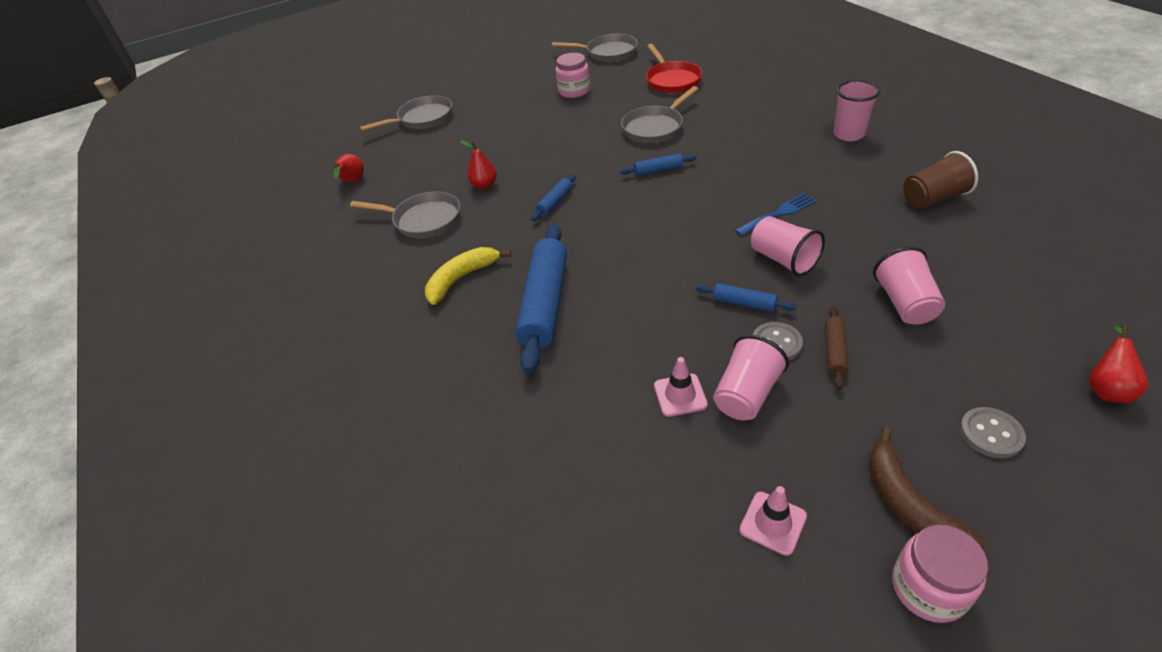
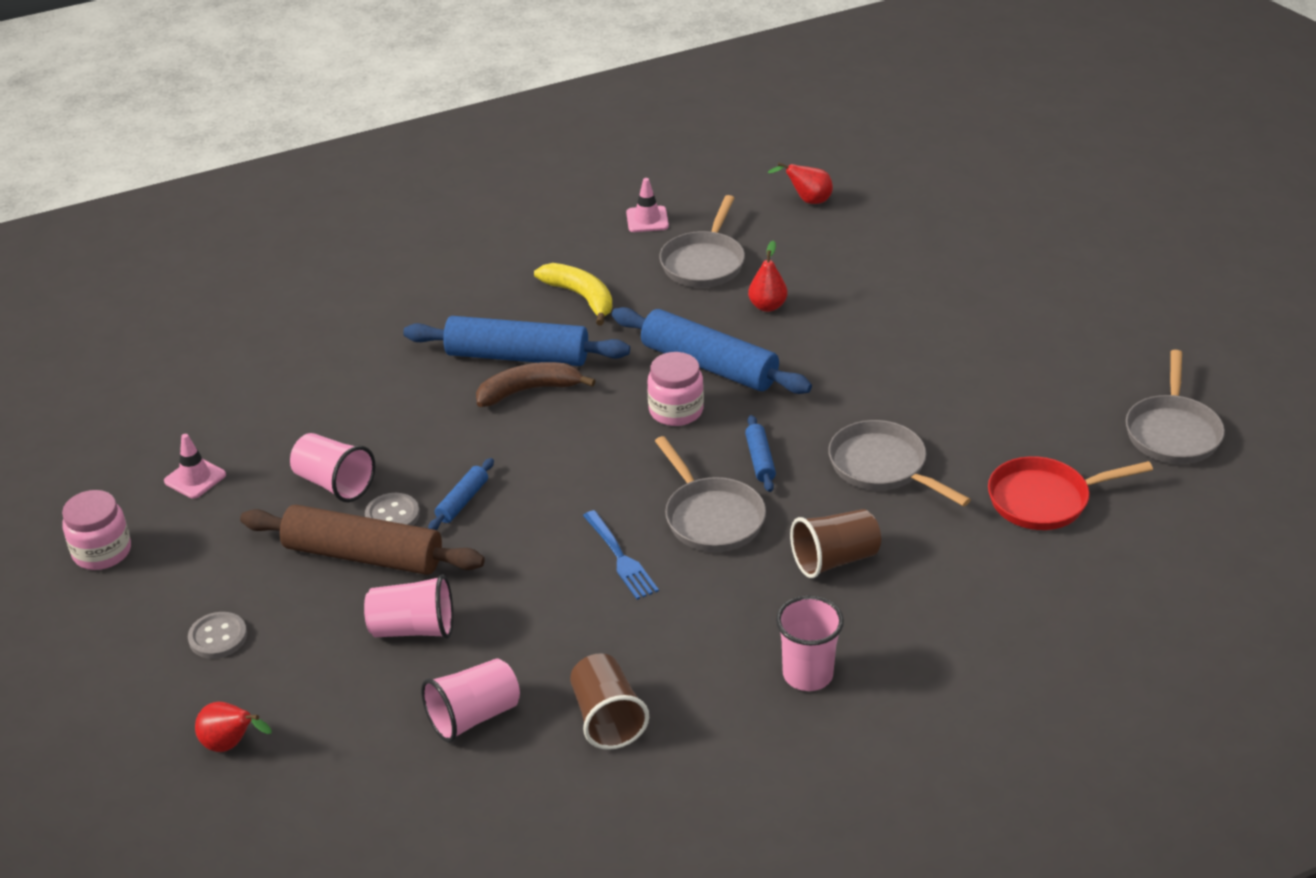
camera: 90 degrees right, 5 degrees down
grey pan [360,95,452,131] -> grey pan moved to [655,436,766,552]
blue rolling pin [531,174,576,221] -> blue rolling pin [612,307,812,394], size x2.16
pink jar [556,53,590,98] -> pink jar moved to [647,352,704,426]
pink traffic cone [654,357,708,417] -> pink traffic cone moved to [626,178,669,232]
pink cup [751,216,825,277] -> pink cup moved to [421,658,520,743]
brown rolling pin [825,307,849,390] -> brown rolling pin [240,504,485,575], size x2.16
brown banana [869,427,985,548] -> brown banana moved to [476,362,596,407]
none -> brown cup [790,509,881,578]

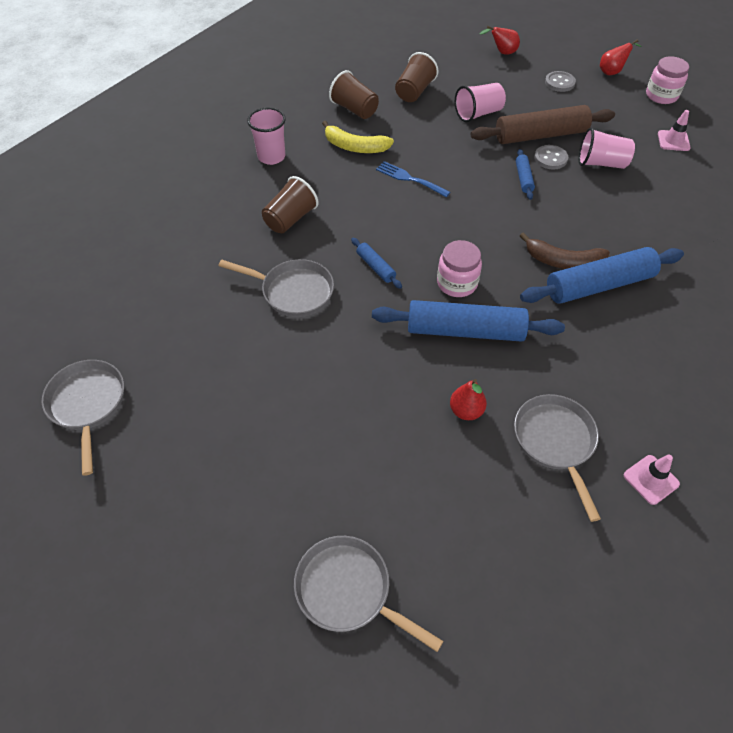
camera: 150 degrees right, 15 degrees up
pink cup [421,658,520,743] -> brown cup [395,52,438,102]
brown banana [476,362,596,407] -> brown banana turned 60 degrees clockwise [520,232,610,269]
yellow banana [534,263,612,326] -> yellow banana moved to [322,121,394,153]
grey pan [655,436,766,552] -> grey pan moved to [294,536,443,652]
red pear [768,162,833,204] -> red pear moved to [600,39,642,75]
red pan [988,456,1153,530] -> none

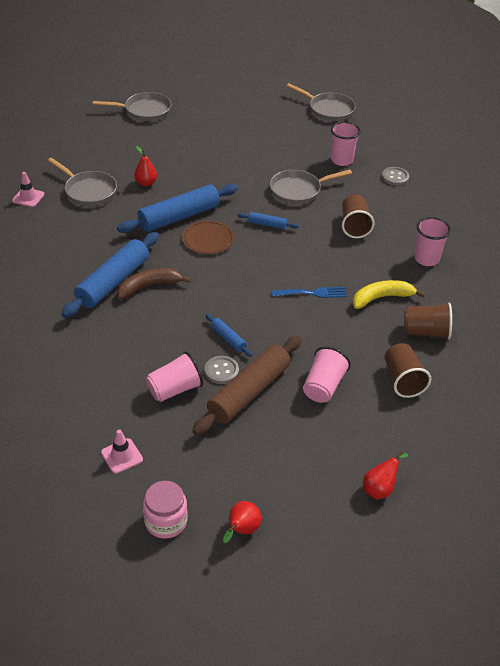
camera: 140 degrees right, 10 degrees down
pink jar [437,240,482,297] -> brown plate [182,220,234,254]
grey button [545,71,576,92] -> grey button moved to [382,167,409,186]
none -> pink cup [331,122,361,166]

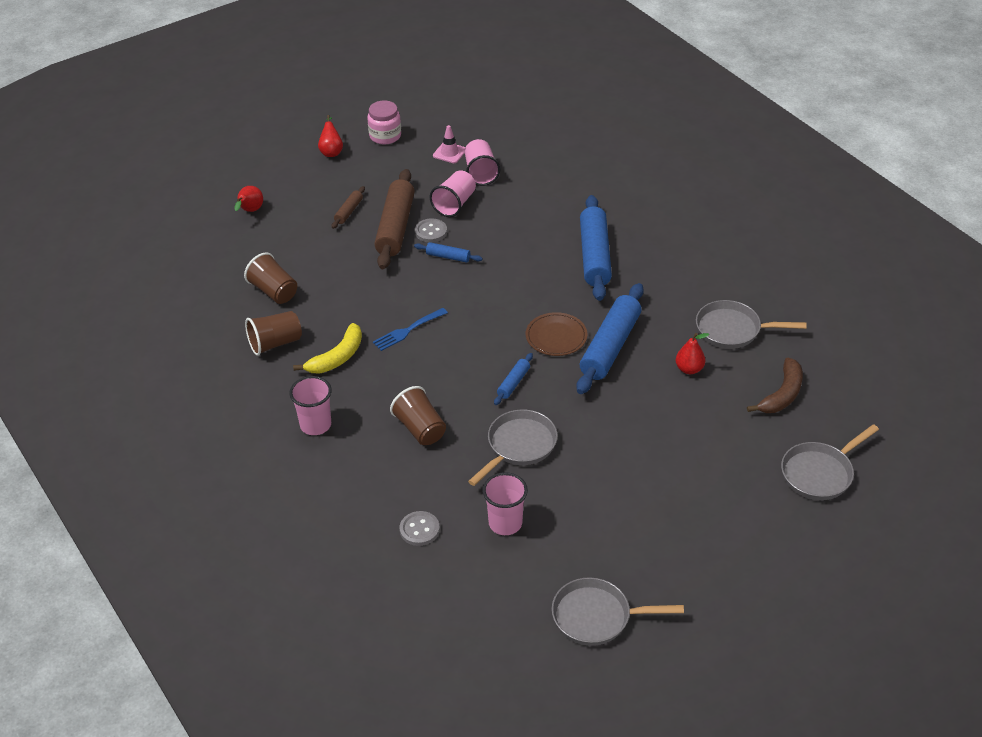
camera: 150 degrees right, 0 degrees up
pink traffic cone [12,172,45,207] -> none
brown banana [117,268,191,299] -> brown banana moved to [747,357,803,413]
blue rolling pin [237,212,299,230] -> blue rolling pin turned 45 degrees counterclockwise [494,353,533,405]
pink cup [303,346,351,403] -> pink cup moved to [465,139,500,186]
none -> brown rolling pin [332,186,365,229]

